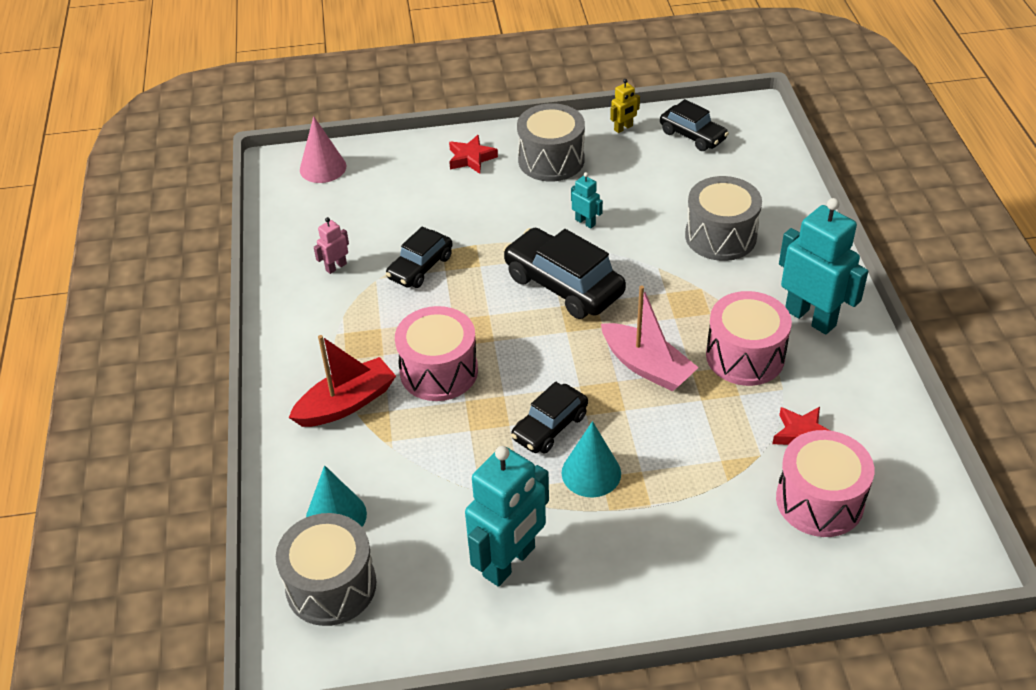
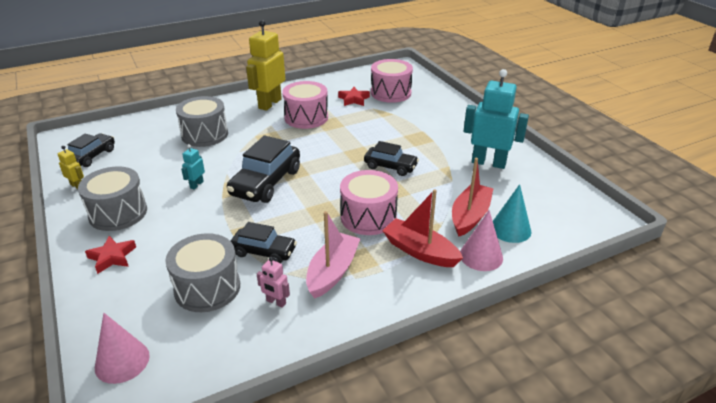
camera: 110 degrees left, 10 degrees down
grey drum [276,513,376,626] -> grey drum moved to [165,233,240,312]
turquoise cone [562,421,621,497] -> none
pink boat [601,285,699,391] -> pink boat moved to [306,211,360,299]
turquoise robot [779,198,868,334] -> yellow robot [246,20,285,111]
none -> red boat [452,158,494,237]
none -> pink cone [460,210,503,271]

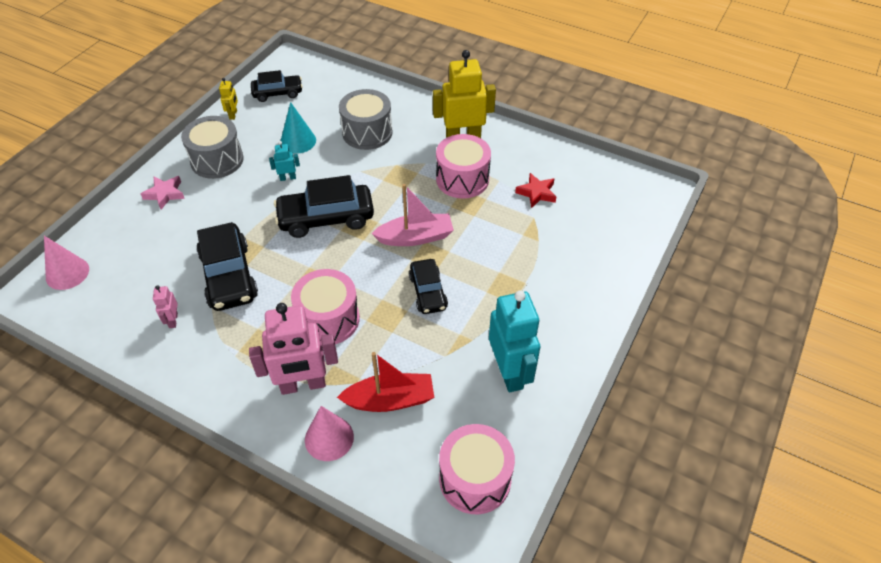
camera: 55 degrees right, 15 degrees up
red star [85,236,136,274] -> pink star [141,176,185,209]
grey drum [165,233,240,312] -> none
black car [231,222,297,263] -> black car [196,222,258,311], size x1.63
pink boat [306,211,360,299] -> pink boat moved to [371,184,454,246]
pink drum [371,59,413,103] -> pink drum moved to [439,424,515,514]
red boat [382,189,463,267] -> pink robot [249,303,338,395]
turquoise cone [493,184,531,243] -> turquoise cone moved to [281,102,316,154]

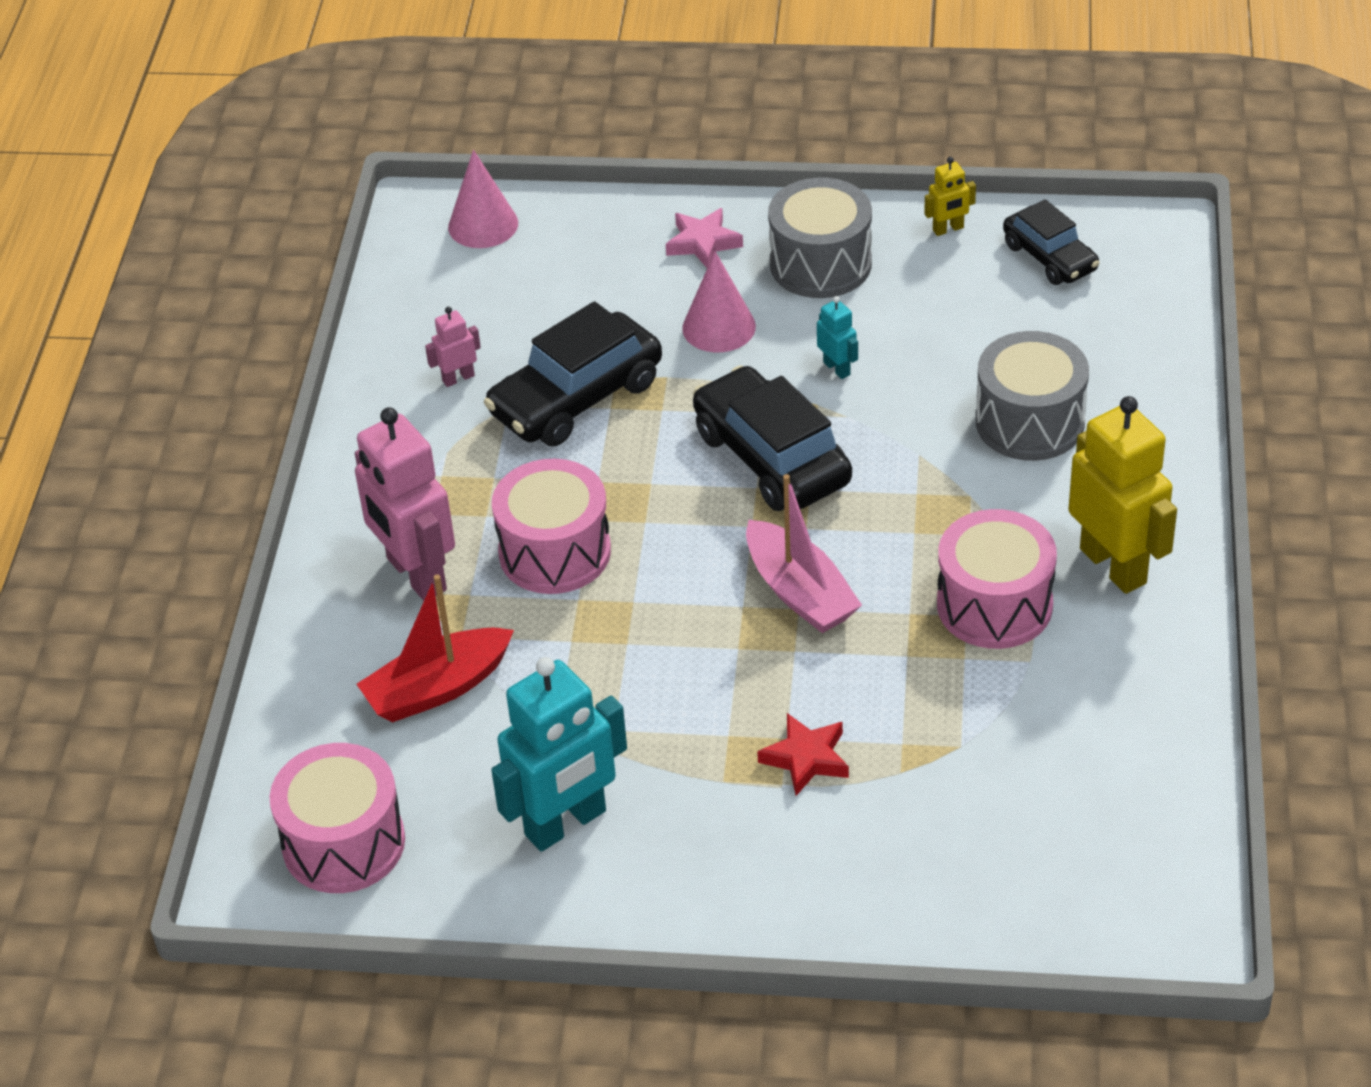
camera: 70 degrees right, 5 degrees down
turquoise cone [281,102,316,154] -> none
pink cone [305,406,354,461] -> pink cone moved to [682,251,756,352]
red boat [337,352,434,412] -> red boat turned 90 degrees clockwise [357,574,514,723]
black car [409,259,448,314] -> none
red star [515,173,556,208] -> red star moved to [757,713,849,796]

